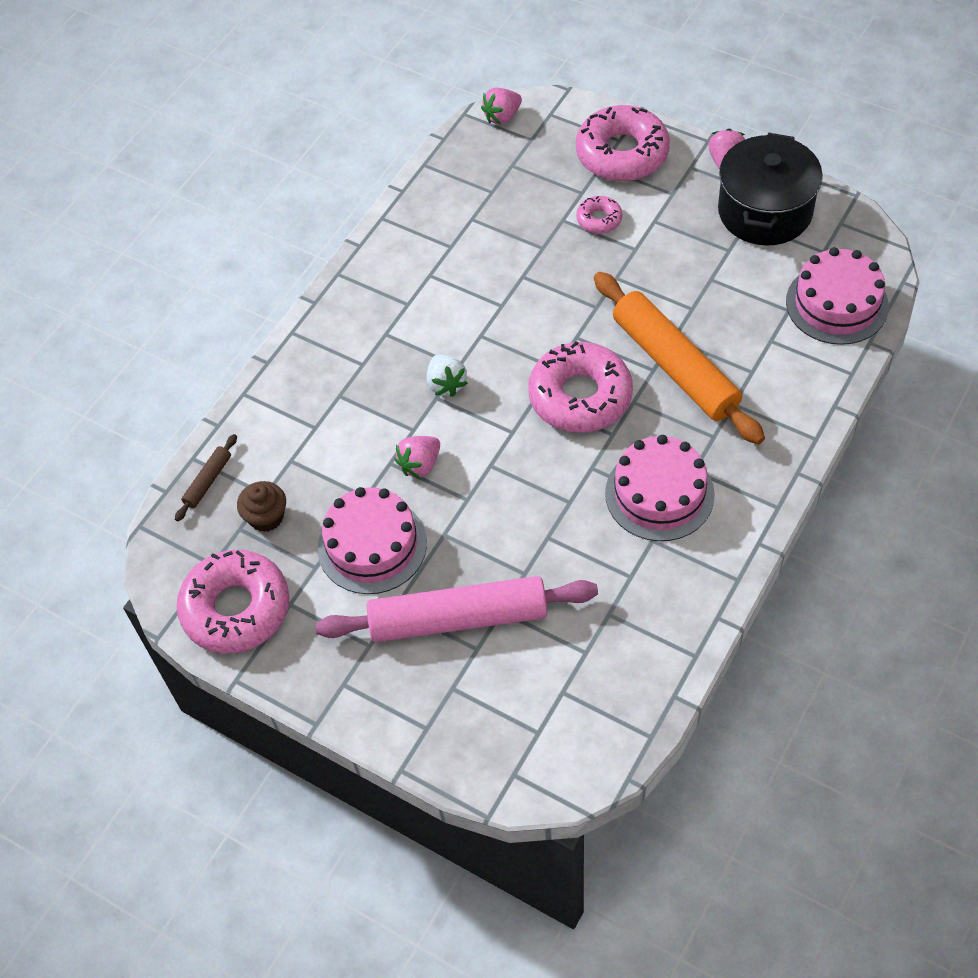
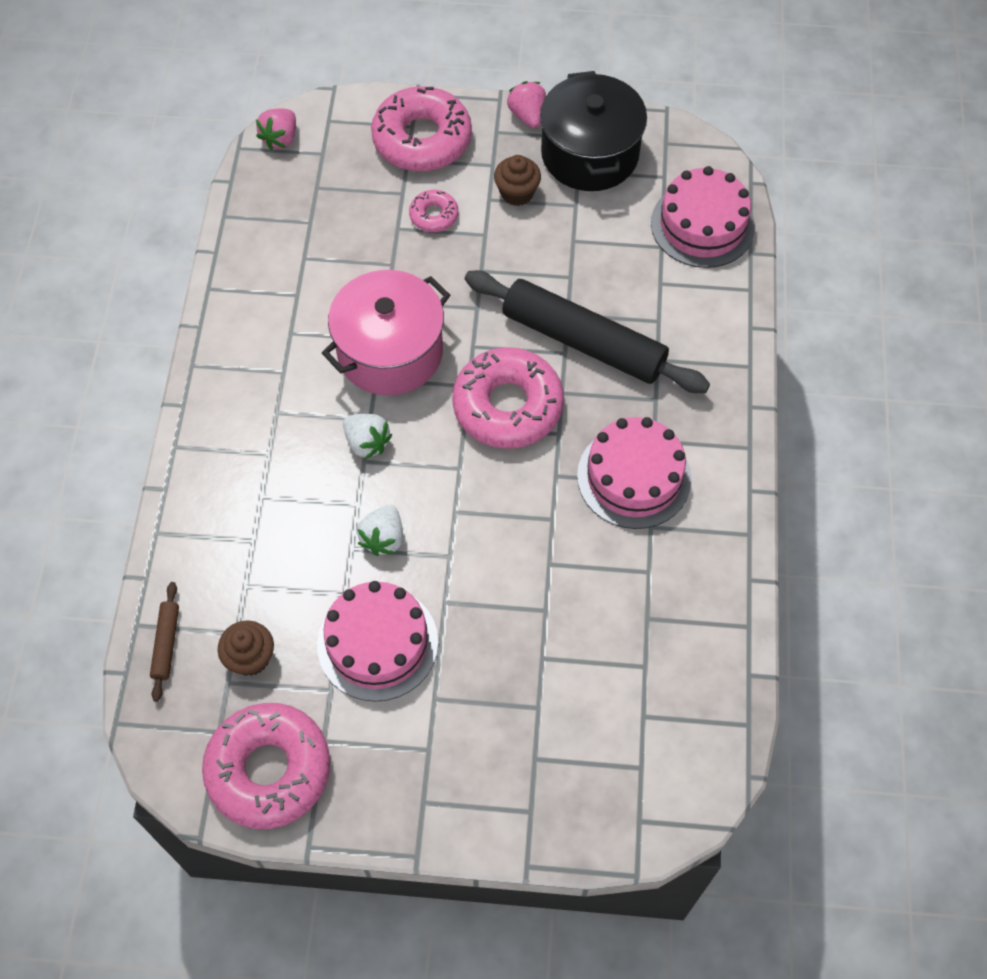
camera: 30 degrees left, 5 degrees up
pink rolling pin [315,576,598,642] -> none
pink strawberry [394,436,440,479] -> white strawberry [357,505,403,556]
orange rolling pin [594,272,765,444] -> black rolling pin [465,270,710,393]
none -> pink pot [322,270,450,396]
none -> brown cupcake [494,155,541,206]

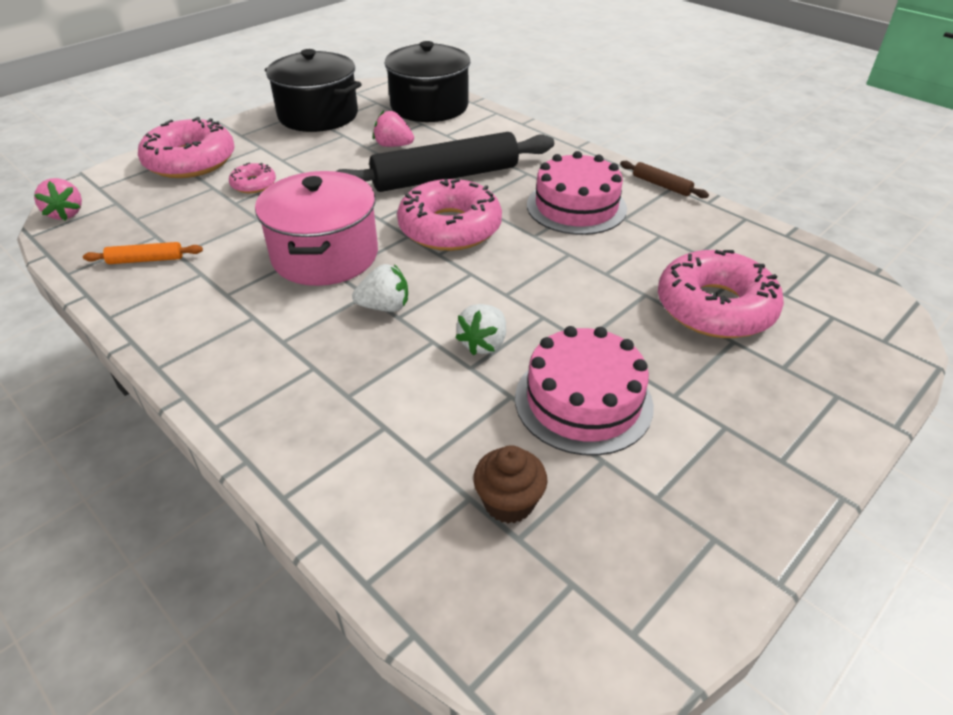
camera: 50 degrees left, 20 degrees down
brown rolling pin [150,582,179,702] -> brown rolling pin moved to [620,161,709,198]
pink donut [202,703,330,829] -> pink donut moved to [658,250,784,338]
white strawberry [357,505,403,556] -> white strawberry turned 60 degrees clockwise [455,304,506,356]
brown cupcake [494,155,541,206] -> none
pink strawberry [507,81,546,128] -> pink strawberry moved to [373,111,414,147]
pink cake [651,166,755,268] -> black pot [385,41,470,122]
none -> orange rolling pin [83,242,203,264]

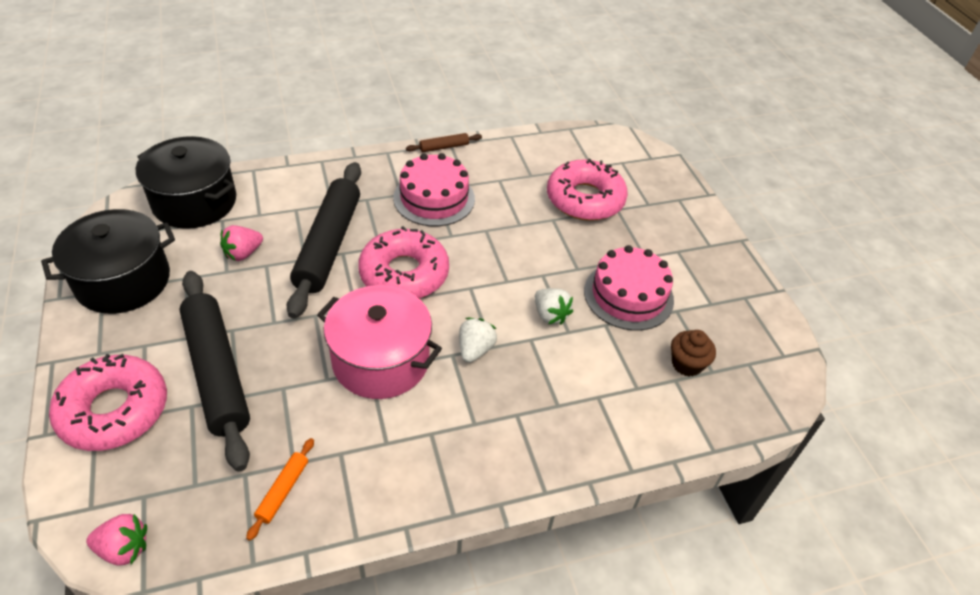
camera: 65 degrees left, 5 degrees up
pink donut [229,162,276,193] -> black rolling pin [180,271,250,472]

